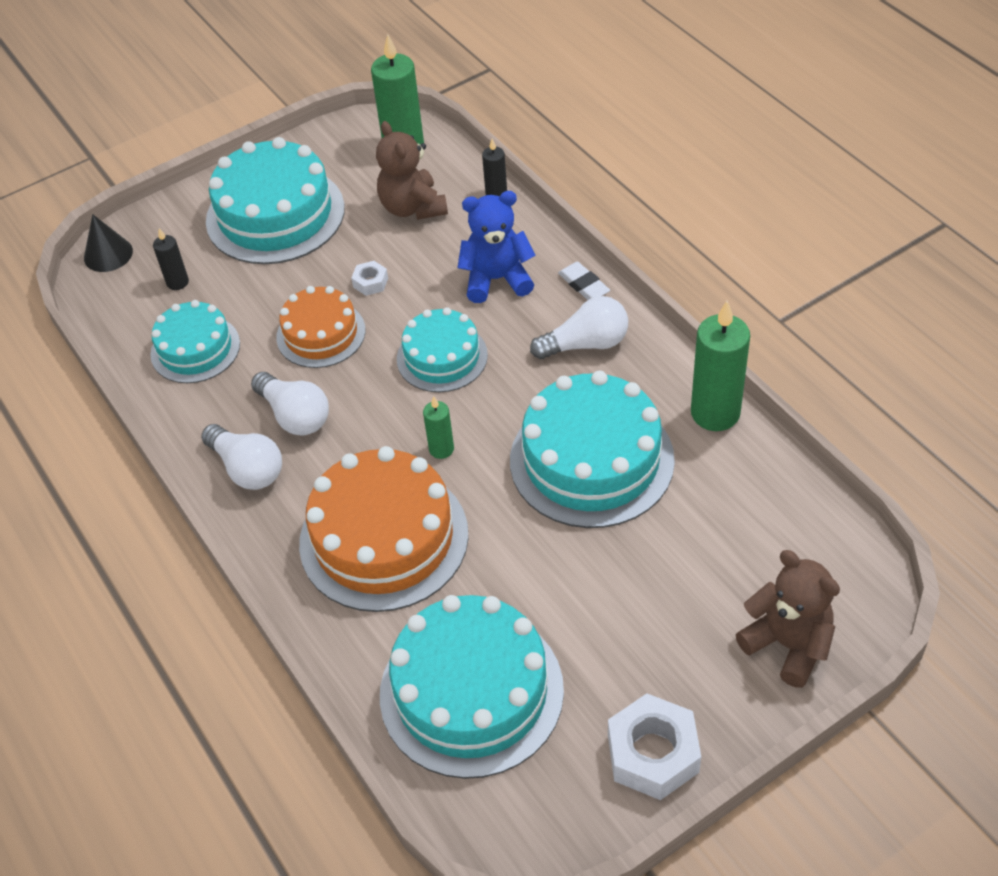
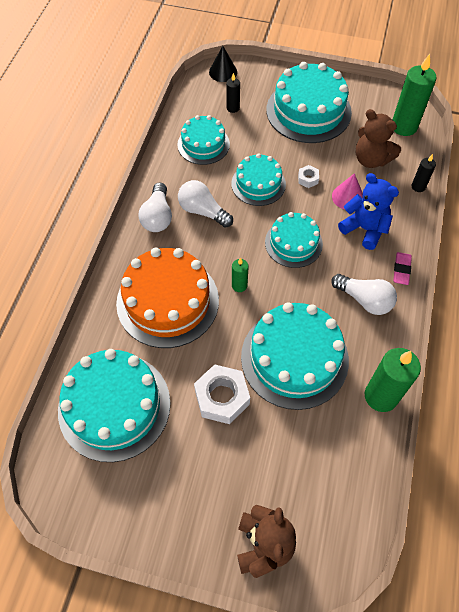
camera: 45 degrees right, 10 degrees up
white light bulb [251,372,329,436] -> white light bulb turned 120 degrees clockwise [178,180,233,228]
orange cake [276,286,366,368] -> turquoise cake [232,153,286,206]
brown teddy bear [376,121,448,220] -> brown teddy bear turned 75 degrees counterclockwise [356,109,401,168]
white eraser [558,262,610,300] -> pink eraser [393,252,412,285]
white nut [608,693,701,800] -> white nut moved to [194,364,250,424]
none -> pink cone [332,173,363,209]

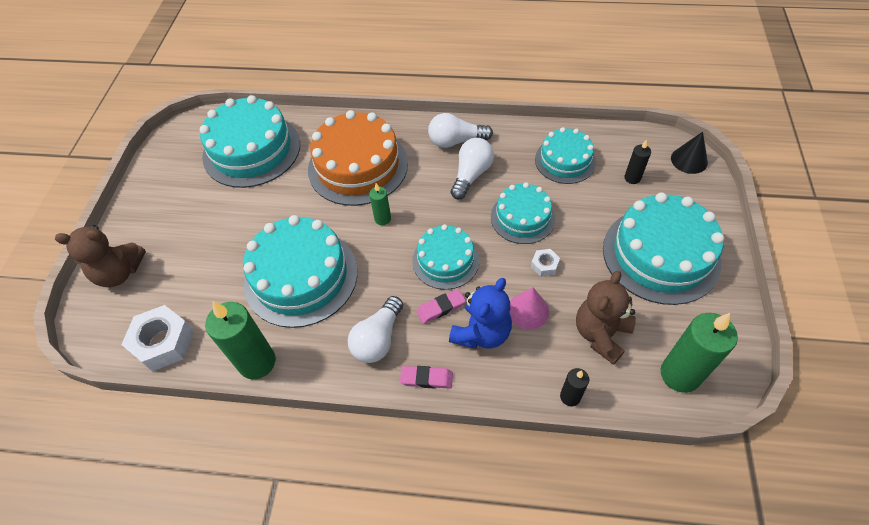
camera: 85 degrees right, 5 degrees down
white nut [194,364,250,424] -> white nut moved to [121,305,194,371]
none -> pink eraser [416,289,466,324]

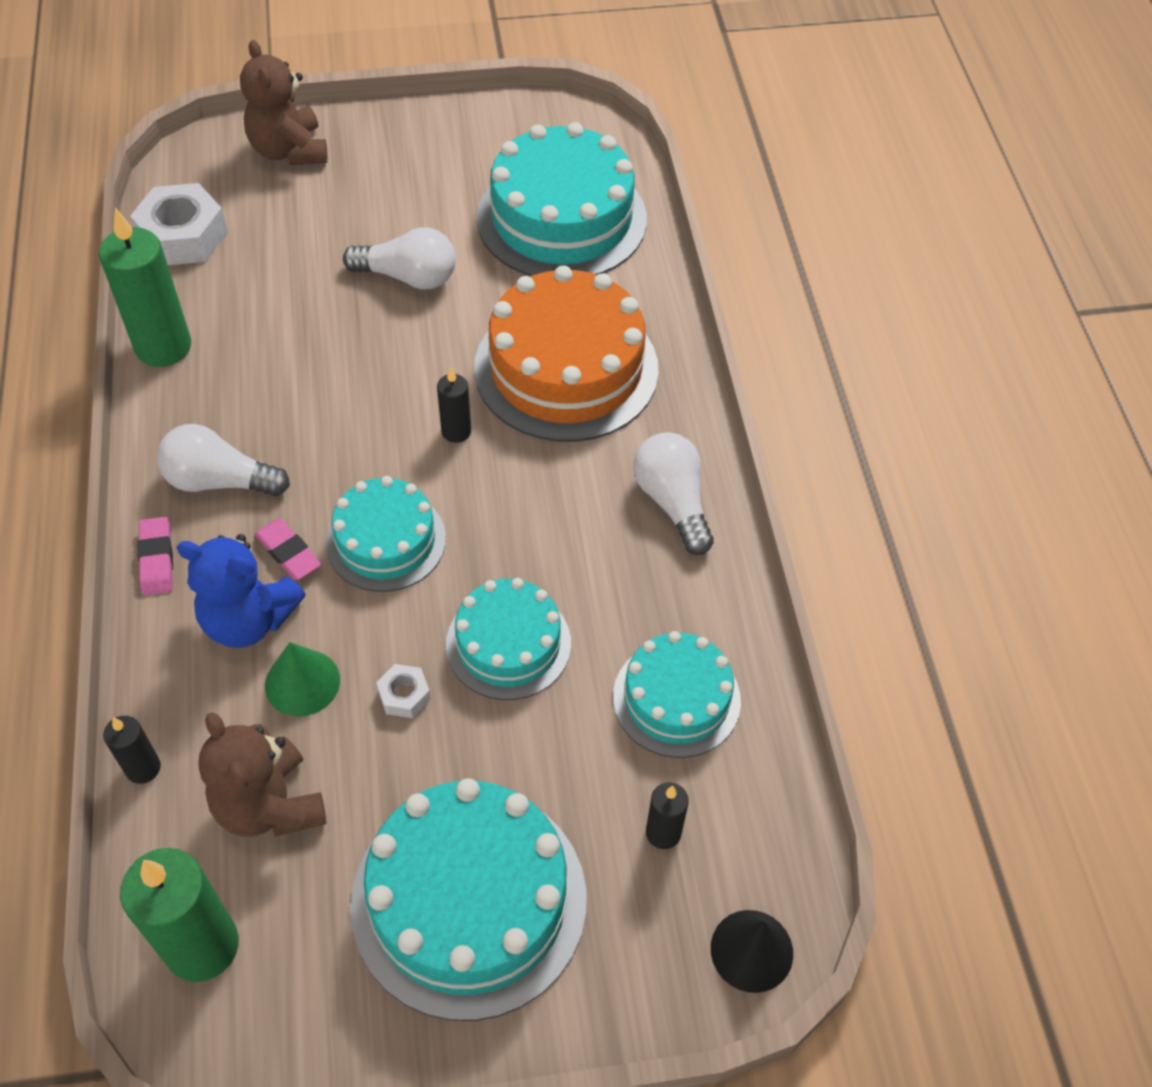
camera: 70 degrees right, 0 degrees up
turquoise cake [243,215,357,328] -> none
green candle [369,183,391,225] -> black candle [437,368,471,443]
white light bulb [451,138,494,200] -> white light bulb moved to [343,227,456,289]
pink cone [509,287,549,330] -> green cone [265,642,340,717]
brown teddy bear [576,271,636,365] -> brown teddy bear turned 135 degrees counterclockwise [198,712,327,836]

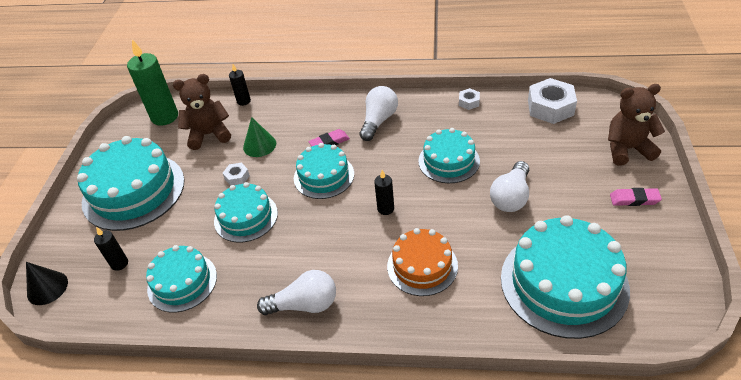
camera: 110 degrees right, 10 degrees down
green candle [99,207,191,367] -> white nut [459,88,480,110]
pink eraser [138,517,173,596] -> pink eraser moved to [610,188,662,206]
blue teddy bear [177,534,306,648] -> none
orange cake [474,266,659,442] -> orange cake [387,228,458,296], size x0.59
none -> turquoise cake [418,128,480,183]

